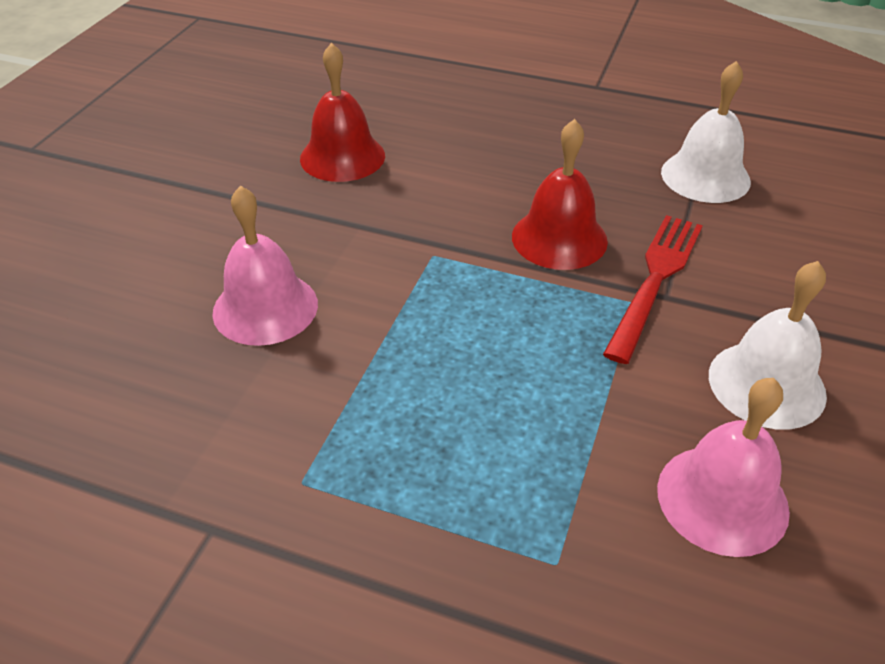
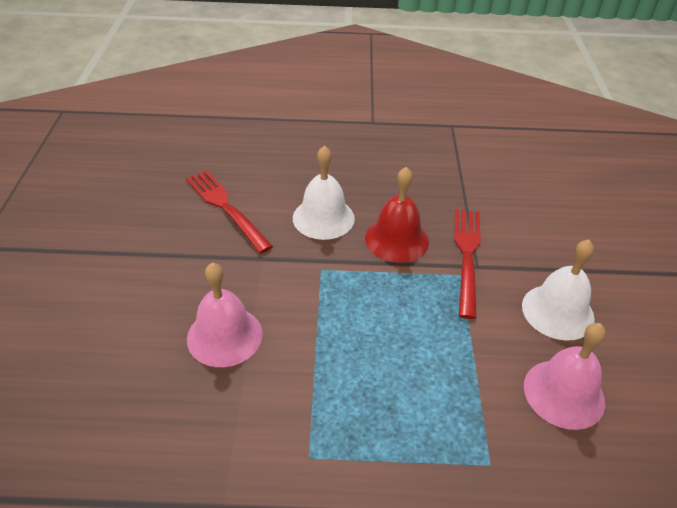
camera: 20 degrees left, 0 degrees up
red bell [300,43,385,182] -> red fork [186,170,273,253]
white bell [661,61,751,203] -> white bell moved to [293,145,355,240]

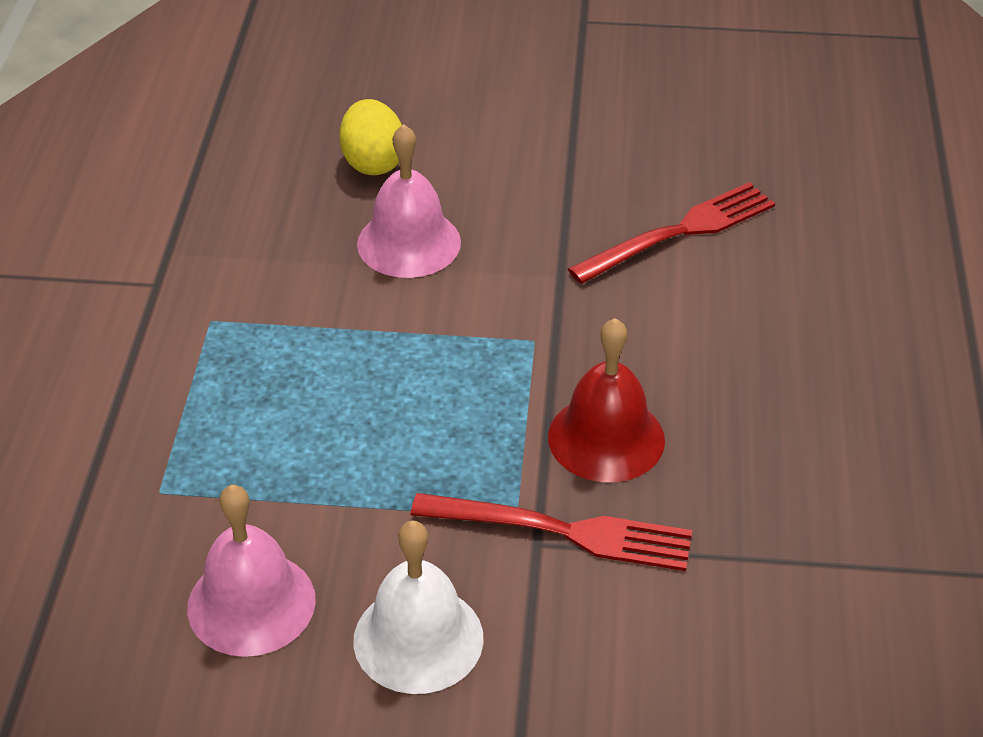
camera: 95 degrees right, 0 degrees up
white bell [293,145,355,240] -> none
none -> yellow egg [339,99,402,175]

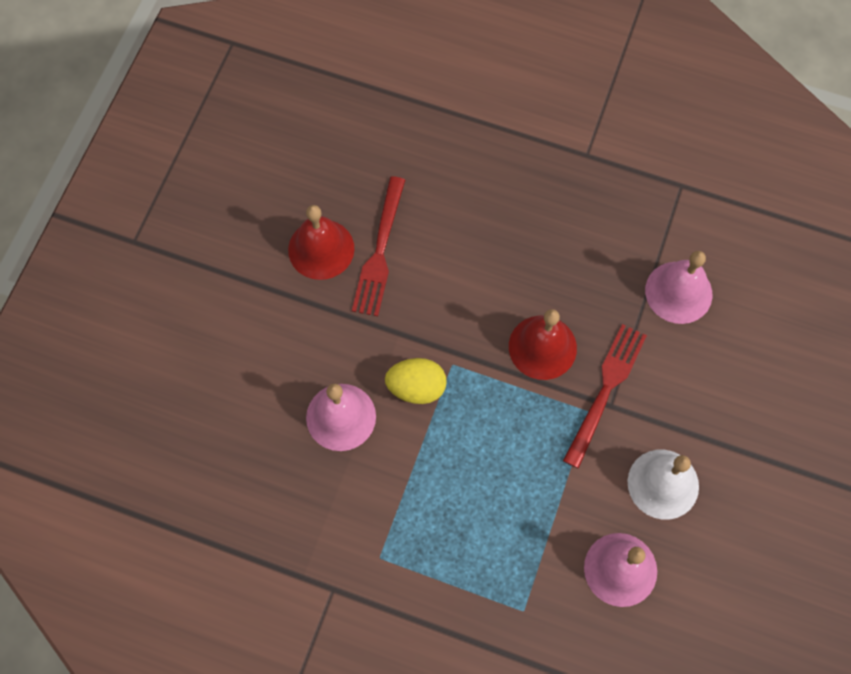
camera: 75 degrees left, 25 degrees up
yellow egg [339,99,402,175] -> yellow egg moved to [385,358,447,404]
red fork [568,182,775,284] -> red fork turned 150 degrees counterclockwise [352,176,405,316]
none -> red bell [288,205,354,280]
none -> pink bell [645,251,712,324]

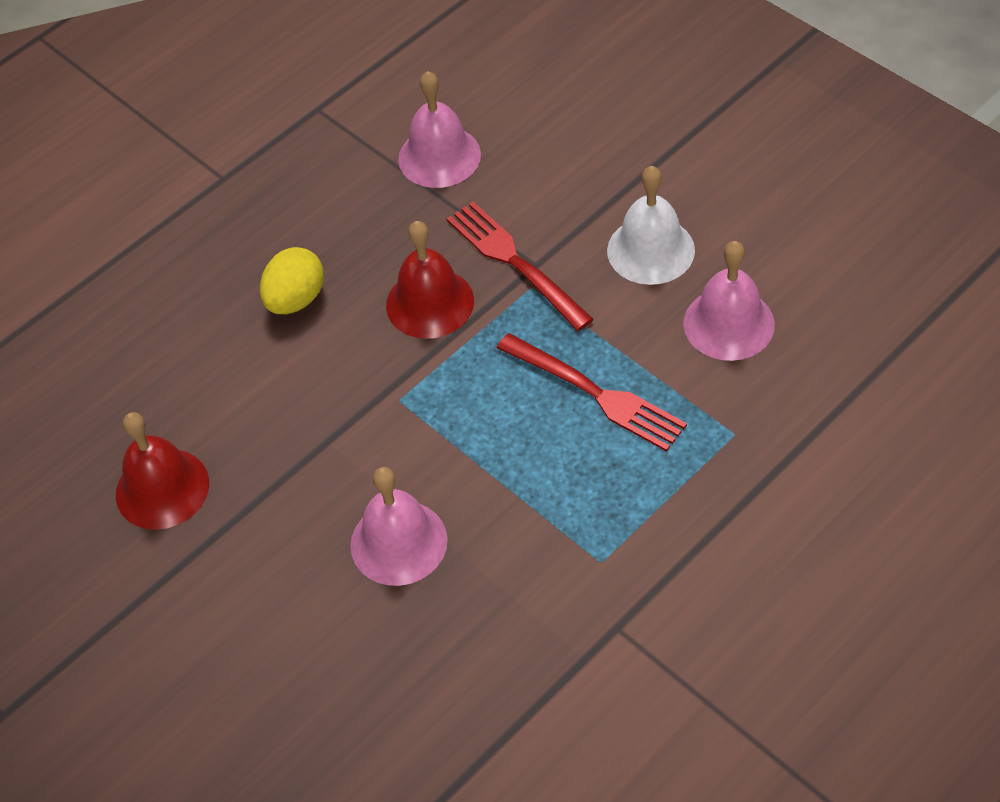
camera: 60 degrees left, 15 degrees down
red fork [352,176,405,316] -> red fork moved to [497,333,687,451]
yellow egg [385,358,447,404] -> yellow egg moved to [260,247,324,314]

